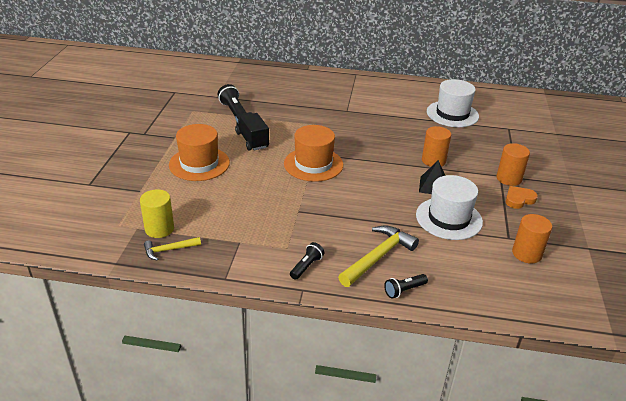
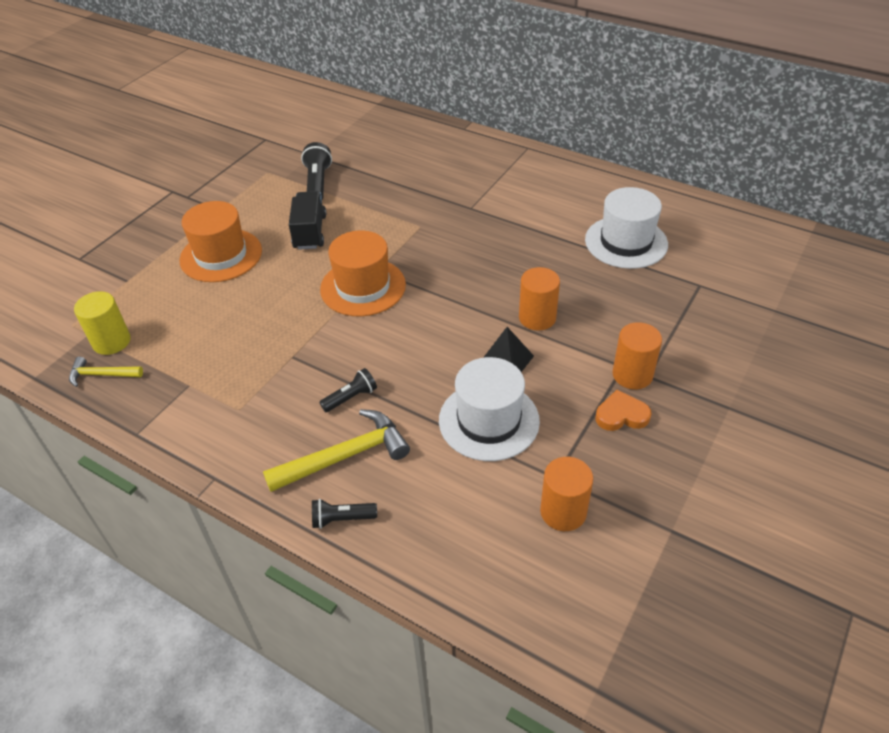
camera: 25 degrees right, 10 degrees up
black flashlight [290,242,325,280] -> black flashlight moved to [319,368,377,412]

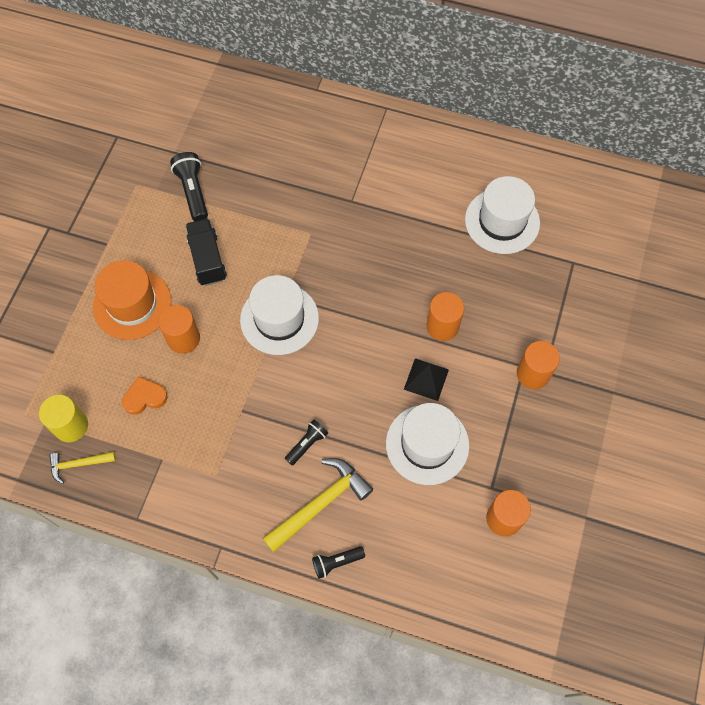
camera: 15 degrees left, 20 degrees up
orange hat [320,230,406,316] -> white hat [240,275,319,355]
orange heart [596,390,651,431] -> orange heart moved to [122,376,167,415]
none -> orange cylinder [158,305,200,354]

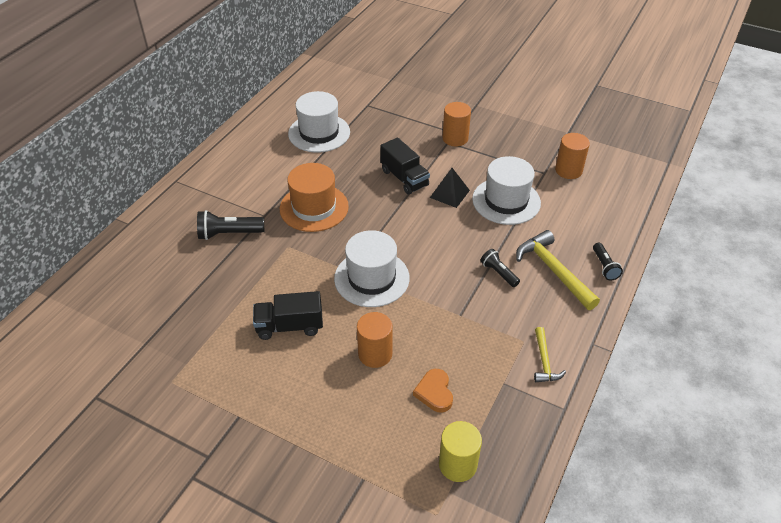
camera: 80 degrees left, 20 degrees down
yellow hammer [49,452,116,484] -> yellow hammer moved to [534,327,566,382]
orange hat [93,260,171,340] -> orange hat moved to [280,163,349,232]
black flashlight [170,152,208,221] -> black flashlight moved to [197,210,264,240]
orange cylinder [426,292,464,341] -> black truck [380,138,430,194]

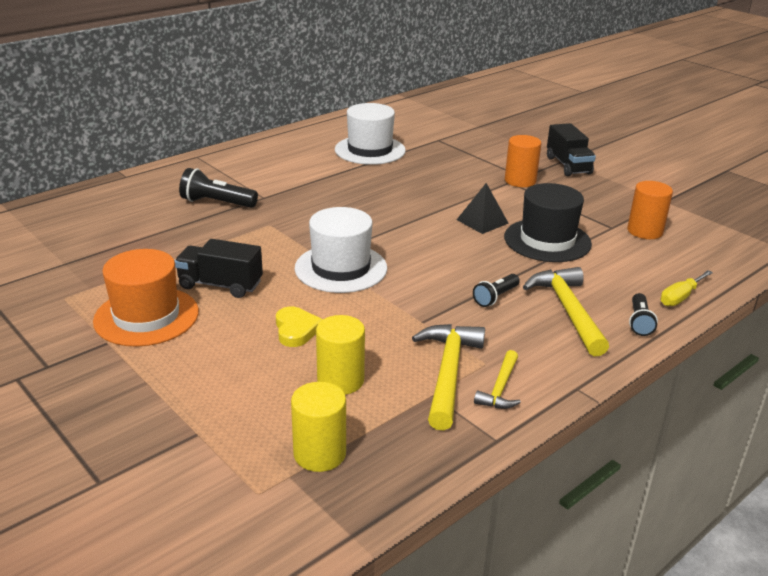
camera: 20 degrees right, 15 degrees down
orange hat [280,163,349,232] -> orange hat moved to [93,249,199,347]
orange cylinder [357,312,393,368] -> yellow heart [276,306,323,347]
black truck [380,138,430,194] -> black truck moved to [547,123,596,176]
orange heart [413,369,453,413] -> yellow cylinder [316,315,365,395]
white hat [472,156,541,225] -> black hat [504,183,592,262]
black flashlight [480,249,520,287] -> black flashlight turned 120 degrees counterclockwise [473,274,520,307]
none -> yellow hammer [412,324,485,431]
none -> yellow screwdriver [660,270,713,306]

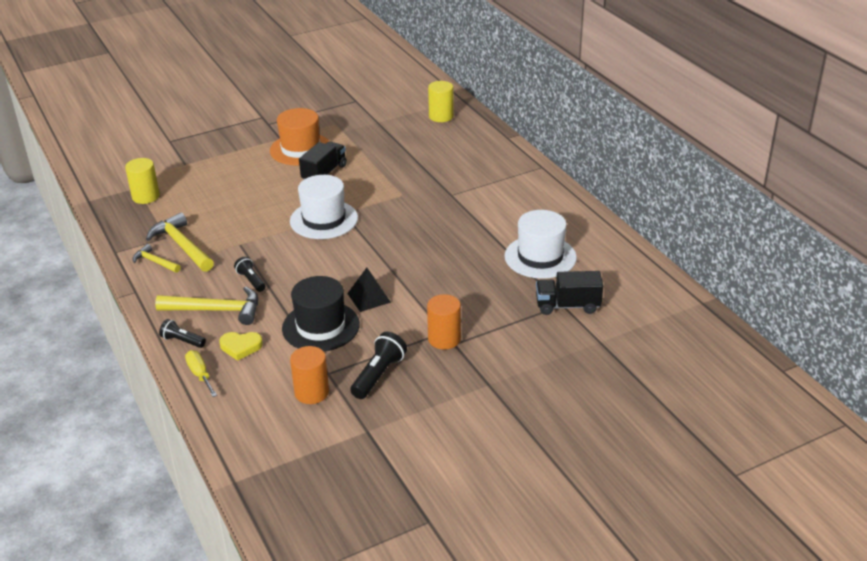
camera: 105 degrees right, 5 degrees up
black flashlight [179,168,258,208] -> black flashlight moved to [350,332,407,399]
yellow heart [276,306,323,347] -> yellow heart moved to [219,332,263,361]
yellow cylinder [316,315,365,395] -> yellow cylinder moved to [428,81,454,122]
yellow hammer [412,324,485,431] -> yellow hammer turned 150 degrees counterclockwise [146,212,214,272]
black truck [547,123,596,176] -> black truck moved to [536,271,603,315]

